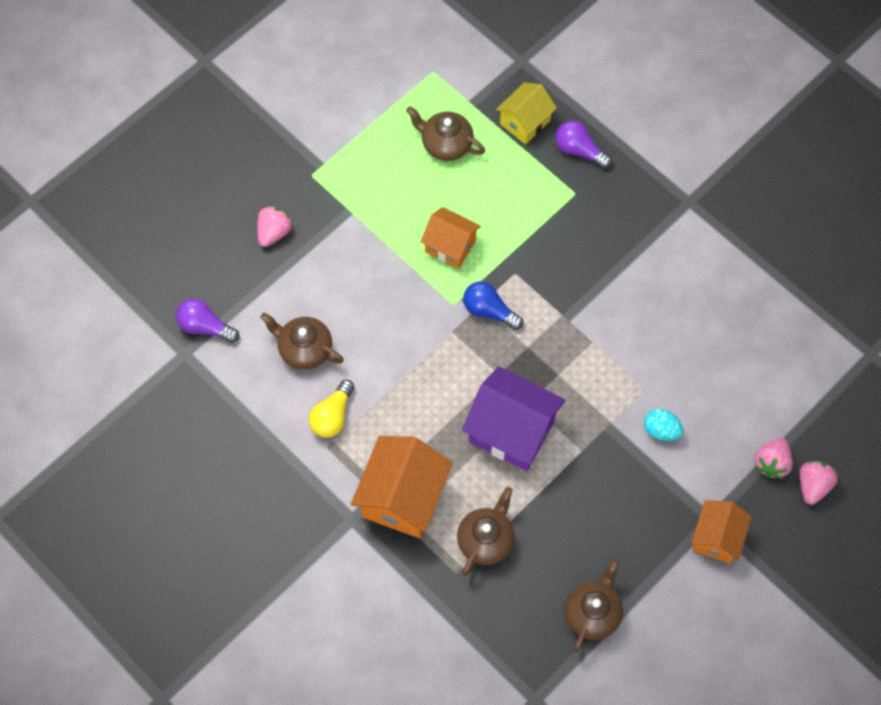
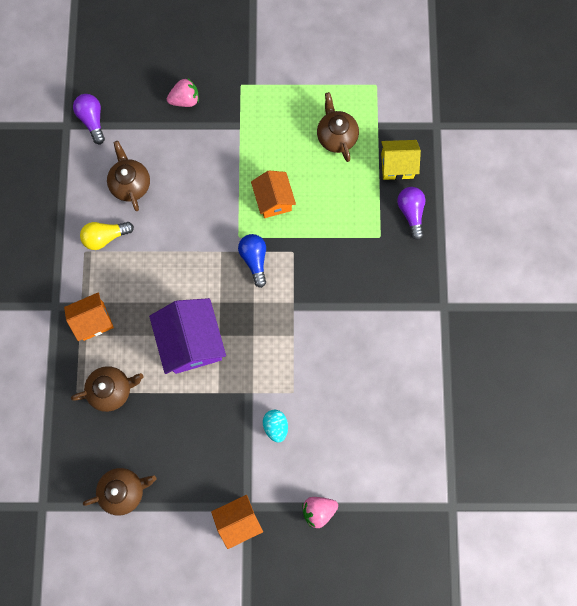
camera: 45 degrees right, 10 degrees up
orange house [351,436,453,538] -> orange house [64,292,114,341], size x0.62
pink strawberry [799,461,838,505] -> none

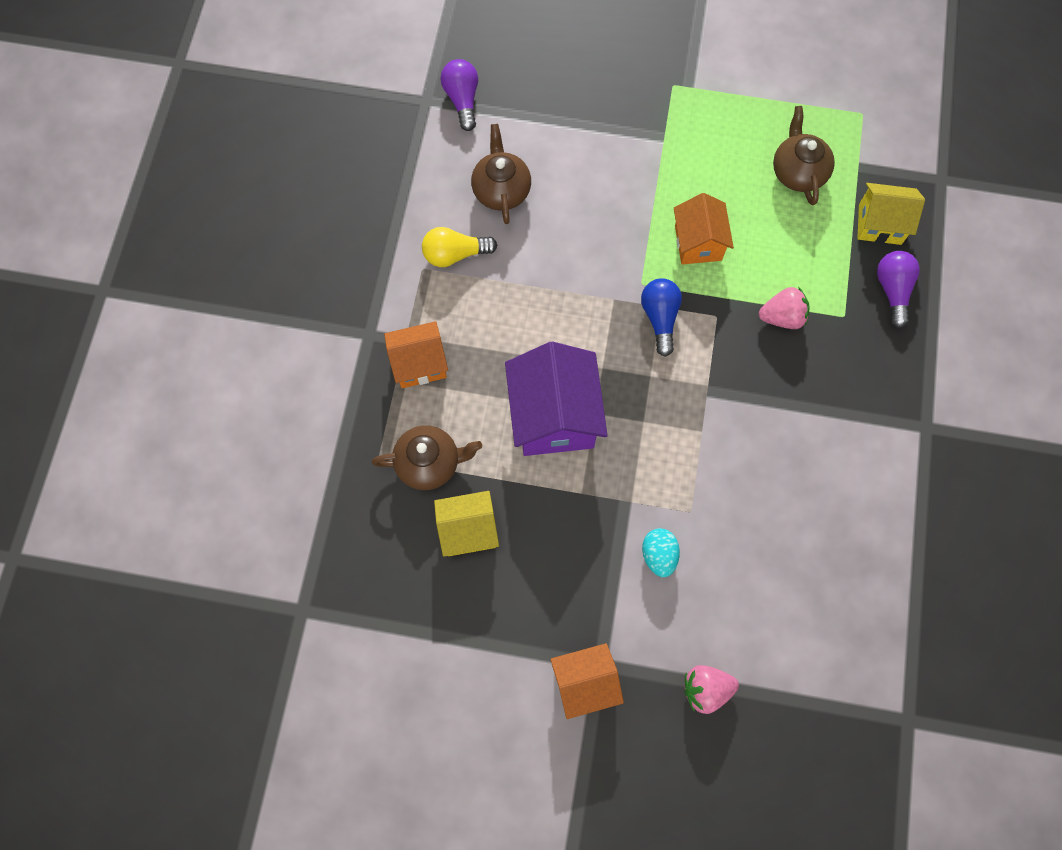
camera: 10 degrees right, 5 degrees down
brown teapot [83,468,157,515] -> none
pink strawberry [167,79,199,107] -> pink strawberry moved to [759,287,810,329]
none -> yellow house [434,491,499,557]

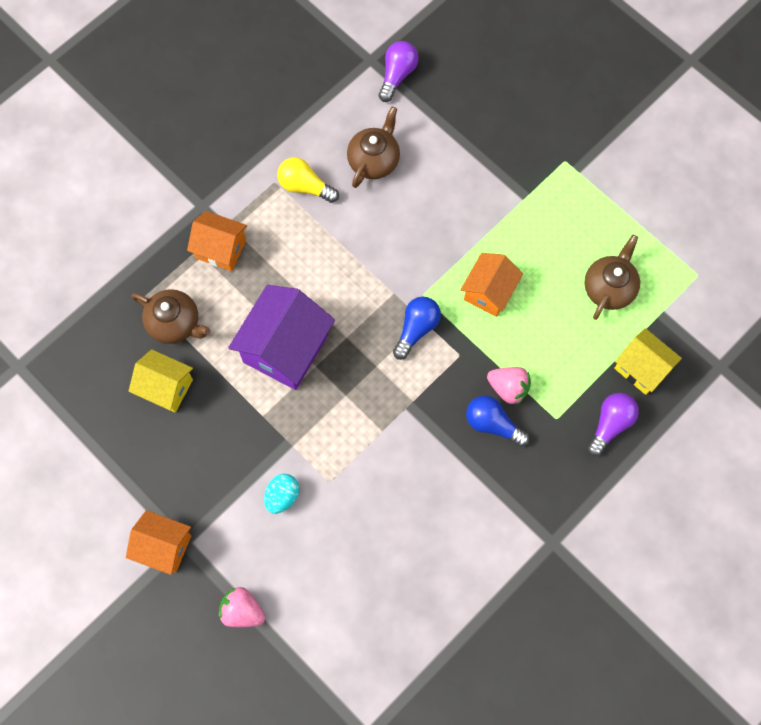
camera: 35 degrees right, 0 degrees up
none -> blue light bulb [466,396,529,447]

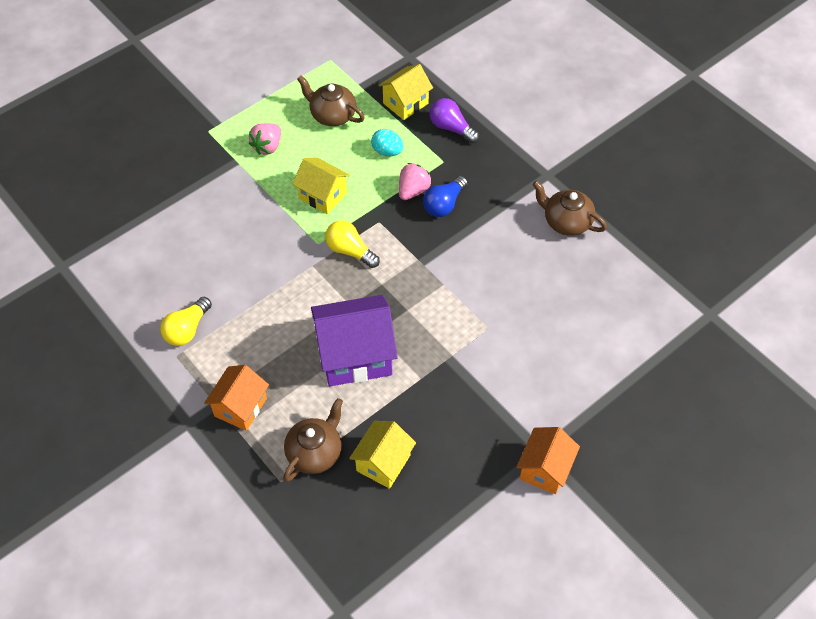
camera: 85 degrees left, 15 degrees down
pink strawberry [218,587,265,627] -> pink strawberry moved to [249,123,281,155]
purple house [228,285,335,390] -> purple house turned 45 degrees counterclockwise [311,295,398,386]
turquoise egg [264,474,299,514] -> turquoise egg moved to [371,129,403,156]
brown teapot [347,107,400,188] -> brown teapot moved to [533,181,607,236]
purple light bulb [379,41,419,102] -> none
blue light bulb [393,296,441,360] -> yellow light bulb [325,220,380,268]
orange house [460,253,523,317] -> yellow house [292,157,350,214]

